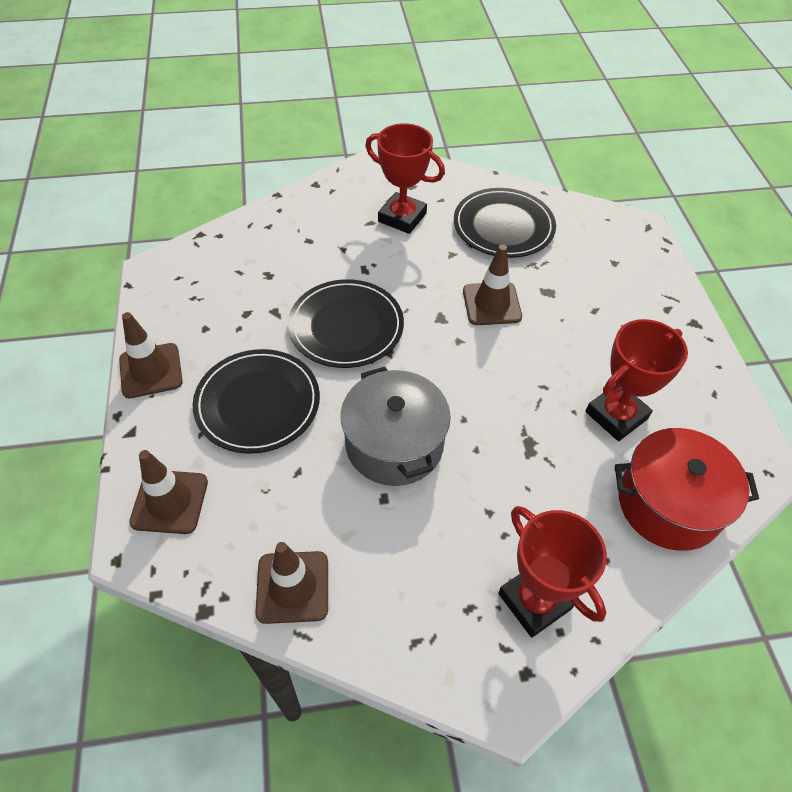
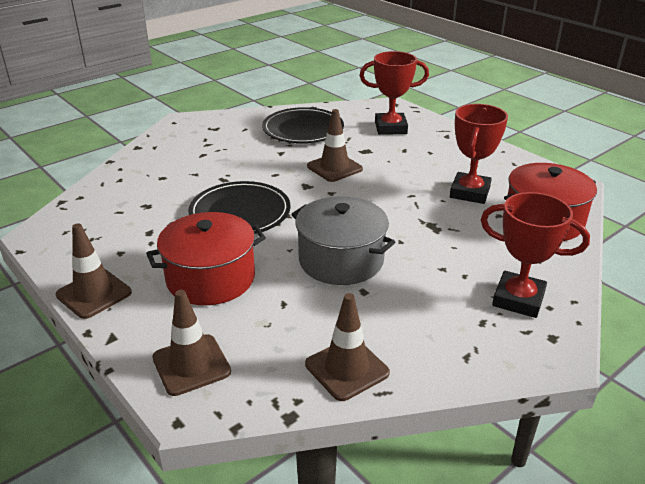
camera: 30 degrees left, 20 degrees down
black plate [193,349,320,454] -> red pot [146,212,266,305]
red trophy [365,123,445,234] -> red trophy moved to [359,51,429,135]

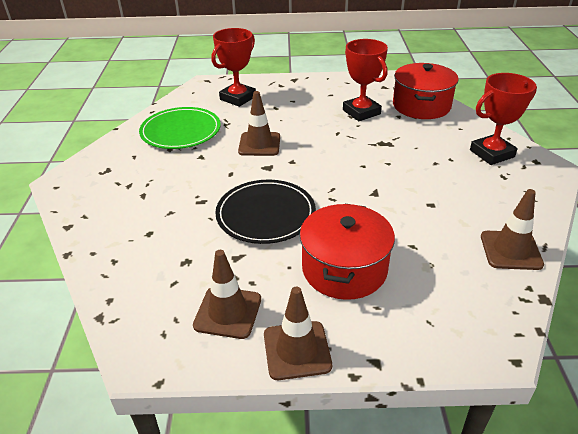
camera: 50 degrees left, 5 degrees up
brown traffic cone [152,290,231,396] -> brown traffic cone moved to [193,250,261,339]
black plate [262,107,344,143] -> green plate [139,107,221,149]
grey pot [291,196,395,285] -> none

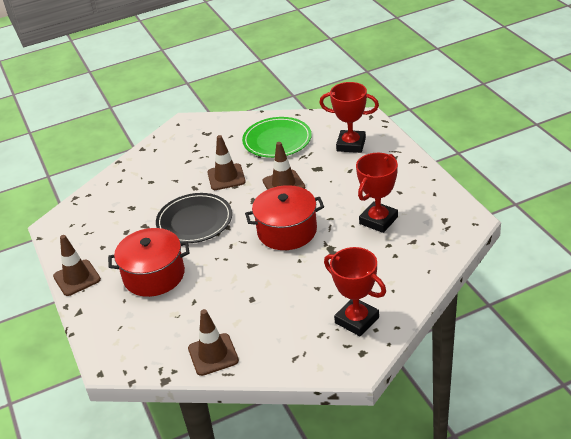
camera: 70 degrees right, 0 degrees up
brown traffic cone [193,250,261,339] -> brown traffic cone moved to [207,135,246,190]
red pot [393,63,459,119] -> red pot moved to [245,185,324,250]

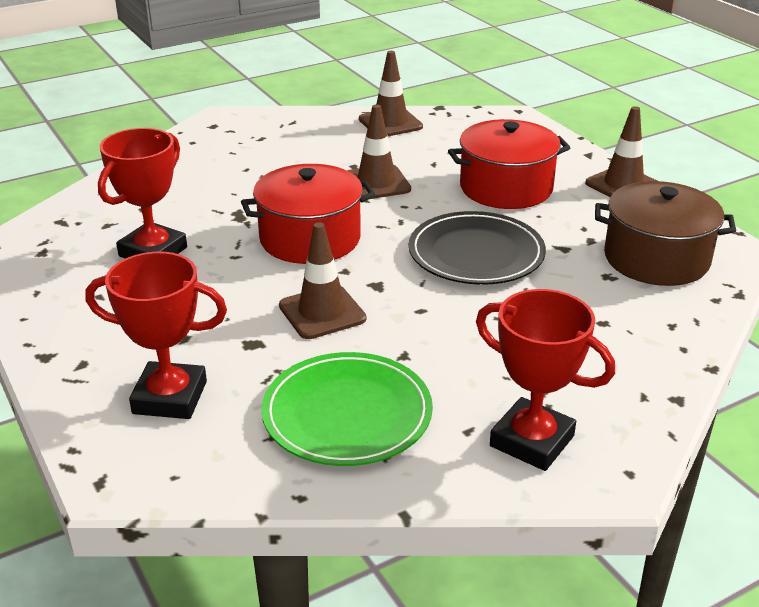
camera: 170 degrees right, 5 degrees down
brown traffic cone [207,135,246,190] -> brown traffic cone moved to [347,104,411,199]
red trophy [324,247,386,336] -> red trophy moved to [476,289,615,471]
none -> brown pot [595,181,736,286]

